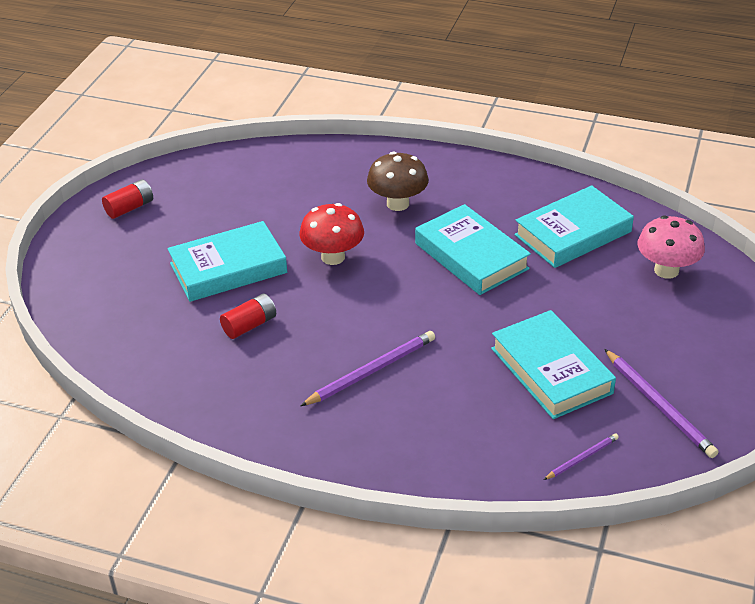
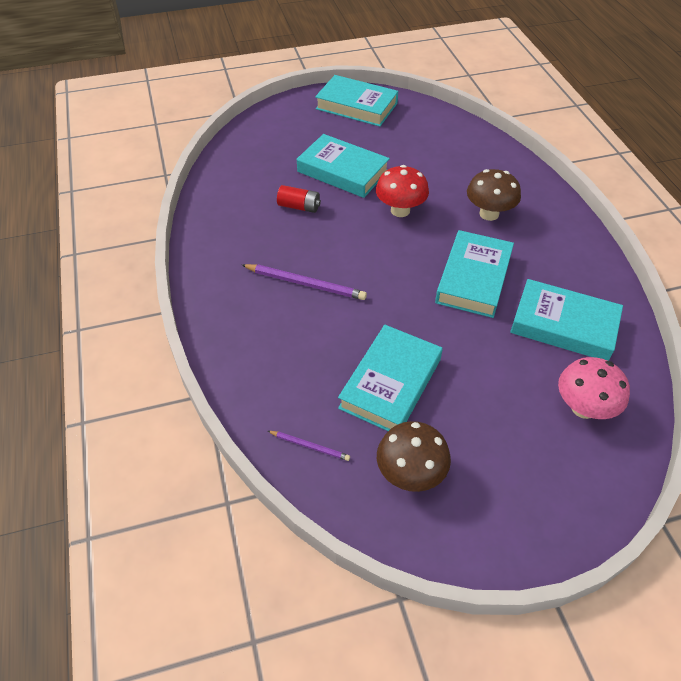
camera: 55 degrees right, 10 degrees up
red battery [102,179,153,219] -> turquoise book [315,75,398,127]
purple pencil [605,349,719,458] -> brown mushroom [377,421,451,492]

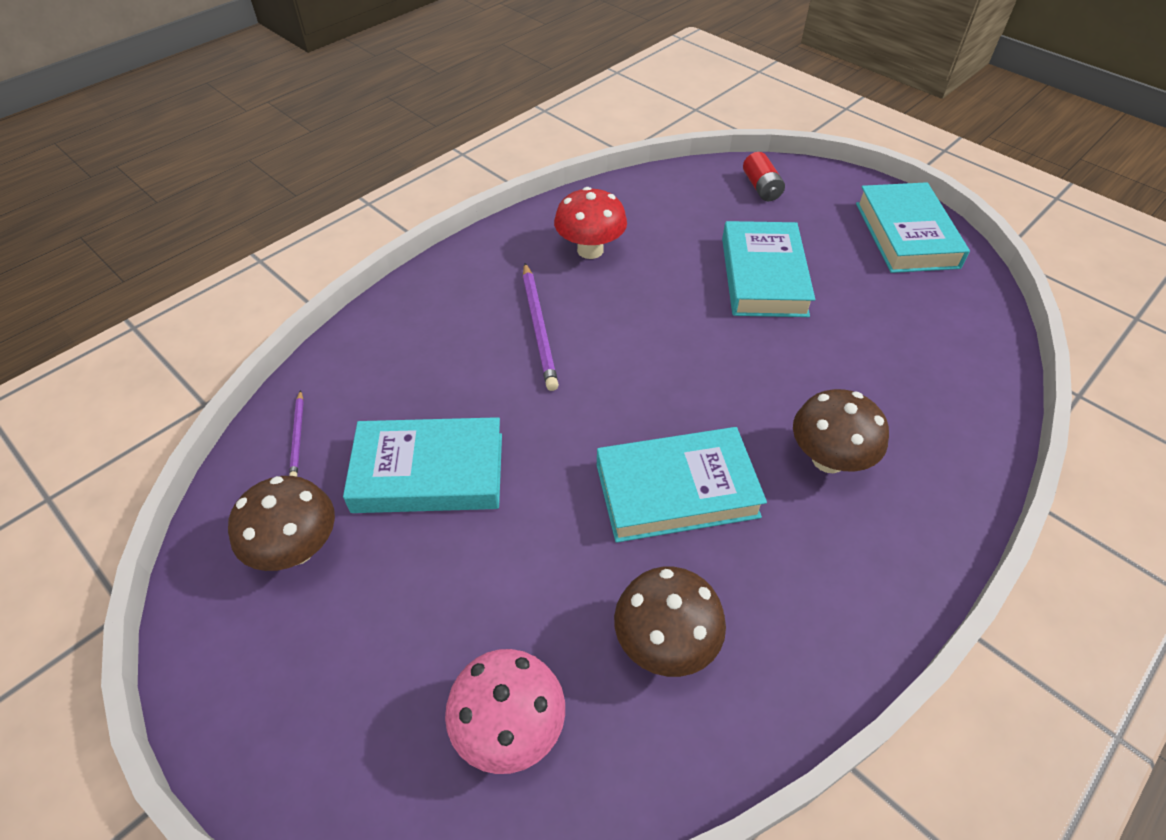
camera: 60 degrees right, 0 degrees up
red battery [277,185,321,213] -> red battery moved to [743,152,785,201]
red mushroom [376,165,429,217] -> red mushroom moved to [554,187,627,259]
turquoise book [510,279,623,361] -> brown mushroom [614,567,726,677]

